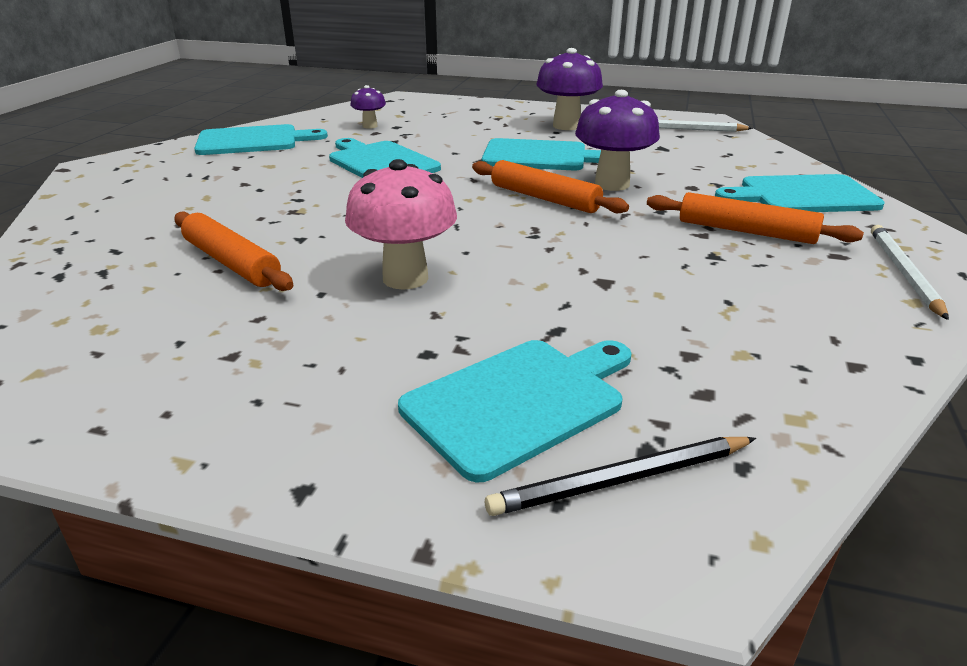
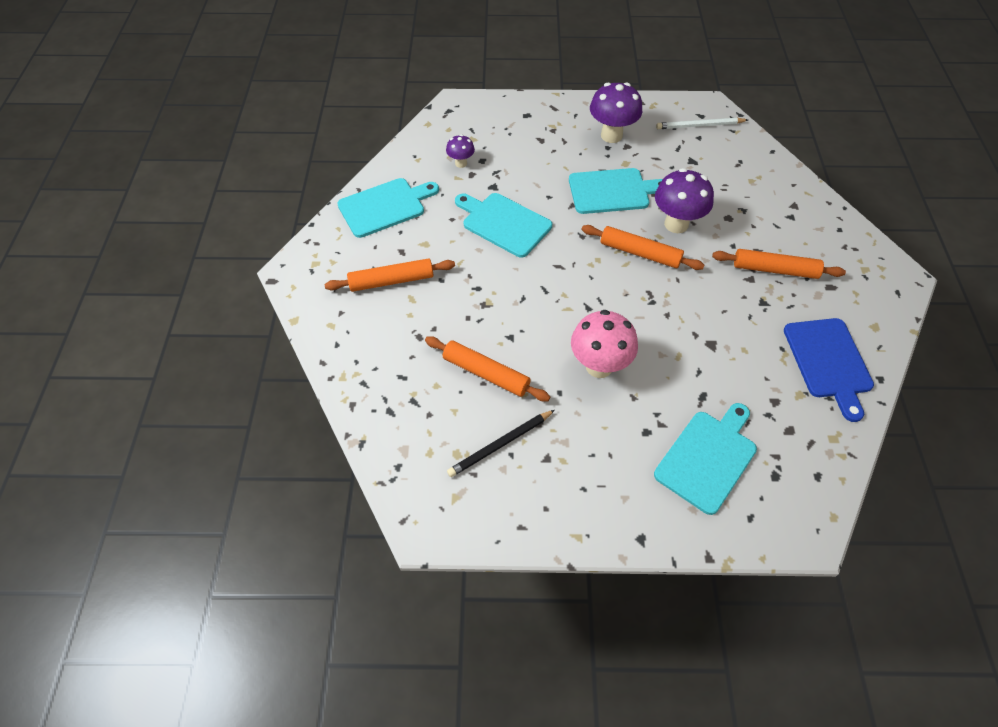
camera: 15 degrees left, 25 degrees up
black pencil [485,437,756,516] -> black pencil moved to [447,410,555,477]
turquoise cutting board [715,174,885,212] -> none
white pencil [871,225,949,320] -> none
none -> orange rolling pin [325,258,455,292]
none -> blue cutting board [784,318,874,422]

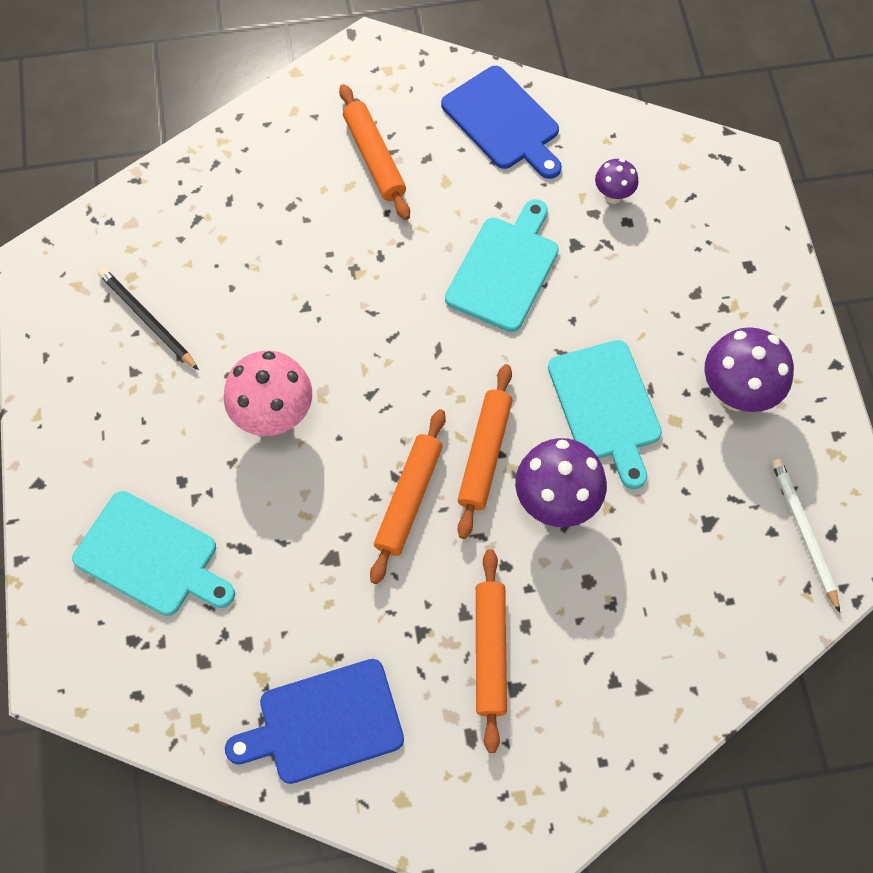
camera: 80 degrees right, 10 degrees up
turquoise cutting board [337,178,439,238] -> blue cutting board [441,66,562,179]
orange rolling pin [425,336,550,401] -> orange rolling pin moved to [370,409,446,584]

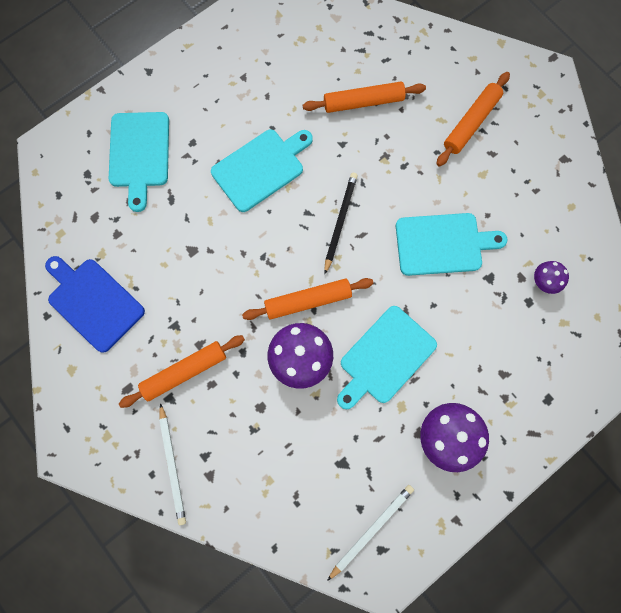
camera: 60 degrees right, 10 degrees up
black pencil [98,268,199,370] -> black pencil moved to [324,173,358,274]
pink mushroom [224,351,312,436] -> turquoise cutting board [211,129,313,212]
orange rolling pin [370,409,446,584] -> orange rolling pin moved to [303,82,426,113]
blue cutting board [441,66,562,179] -> none
none -> white pencil [159,403,186,525]

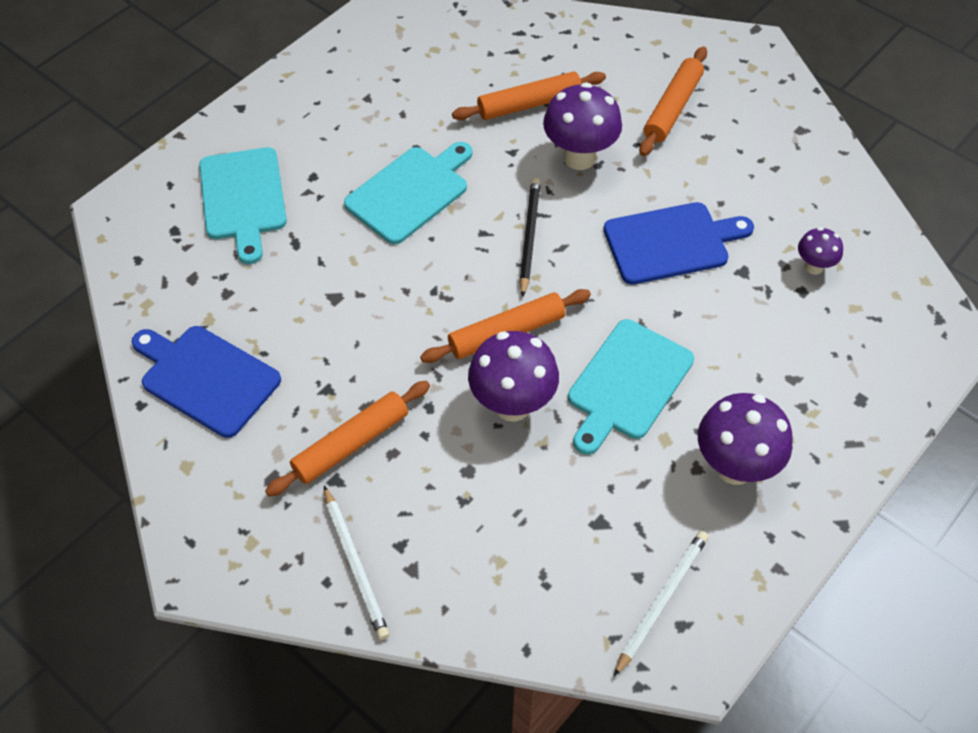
camera: 10 degrees left, 20 degrees down
turquoise cutting board [396,213,507,276] -> blue cutting board [604,202,754,285]
none -> purple mushroom [543,82,622,170]

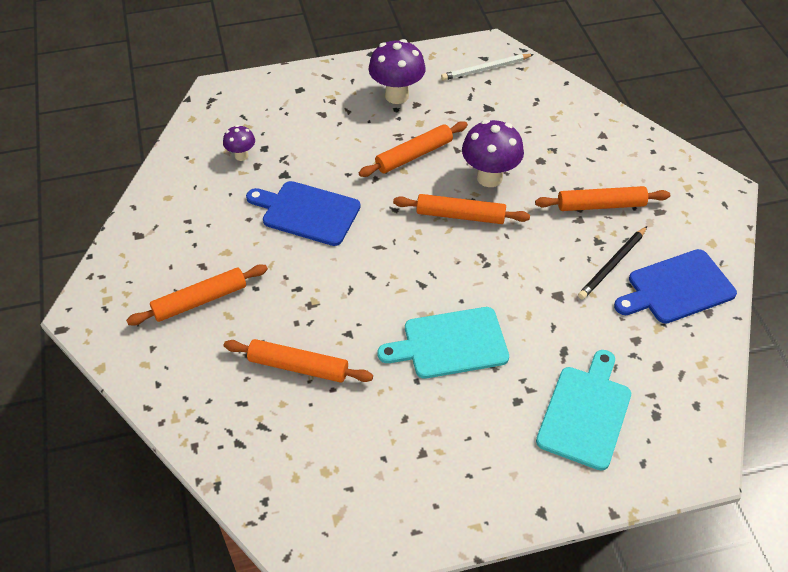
camera: 145 degrees left, 5 degrees down
blue cutting board [132,326,281,438] -> blue cutting board turned 90 degrees clockwise [614,249,737,324]
white pencil [324,486,390,640] -> none
black pencil [519,178,541,297] -> black pencil moved to [578,226,647,300]
purple mushroom [543,82,622,170] -> none
turquoise cutting board [568,319,694,455] -> orange rolling pin [359,121,468,177]

